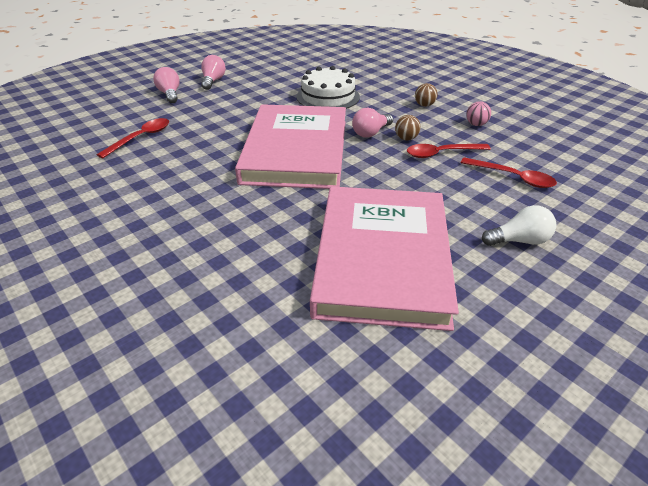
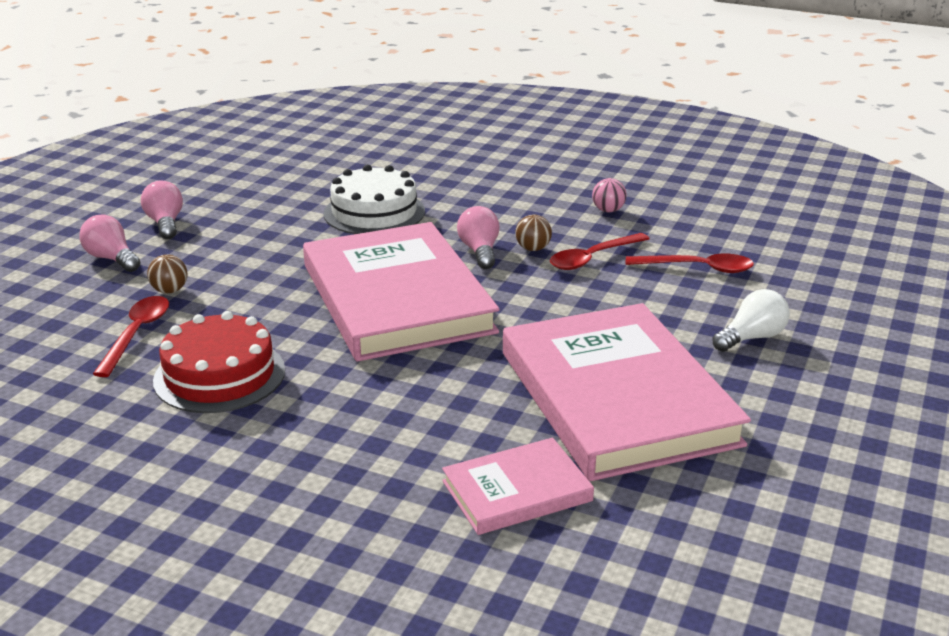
camera: 25 degrees left, 10 degrees down
pink light bulb [352,108,393,138] -> pink light bulb turned 150 degrees clockwise [457,206,500,269]
brown ball [415,83,437,107] -> brown ball moved to [147,255,188,293]
none -> red cake [153,311,285,413]
none -> pink book [442,438,594,535]

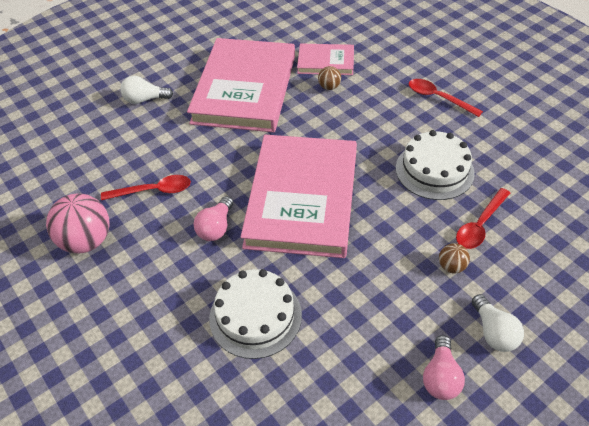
camera: 150 degrees left, 20 degrees up
pink light bulb [79,215,141,272] -> white light bulb [472,294,524,352]
red cake [153,311,285,413] -> white cake [396,130,475,200]
brown ball [516,215,552,251] -> brown ball moved to [318,66,341,90]
pink ball [592,178,627,212] -> pink ball [46,193,110,254], size x2.06
red spoon [626,254,754,273] -> red spoon moved to [409,79,483,117]

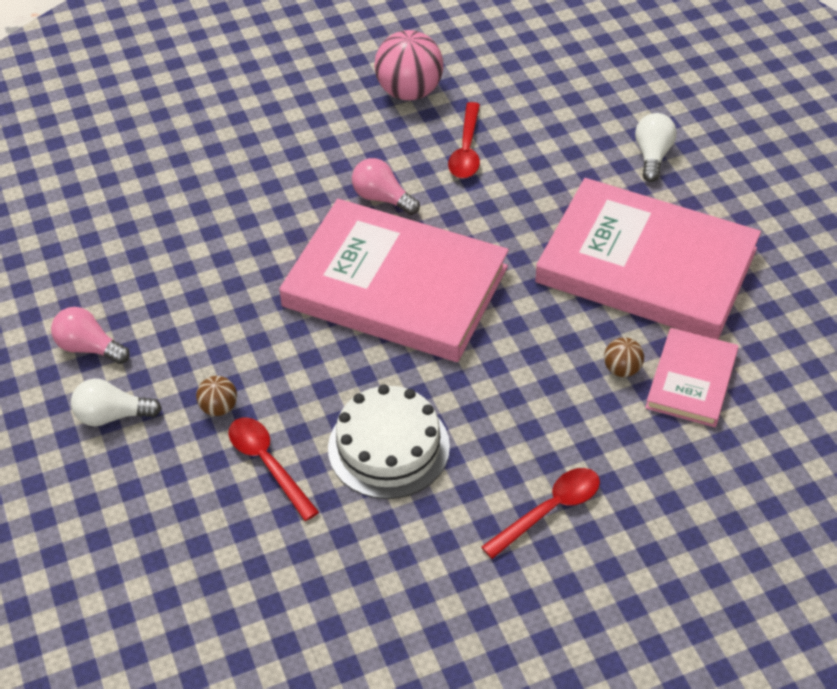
camera: 105 degrees right, 0 degrees up
white cake [209,269,302,359] -> none

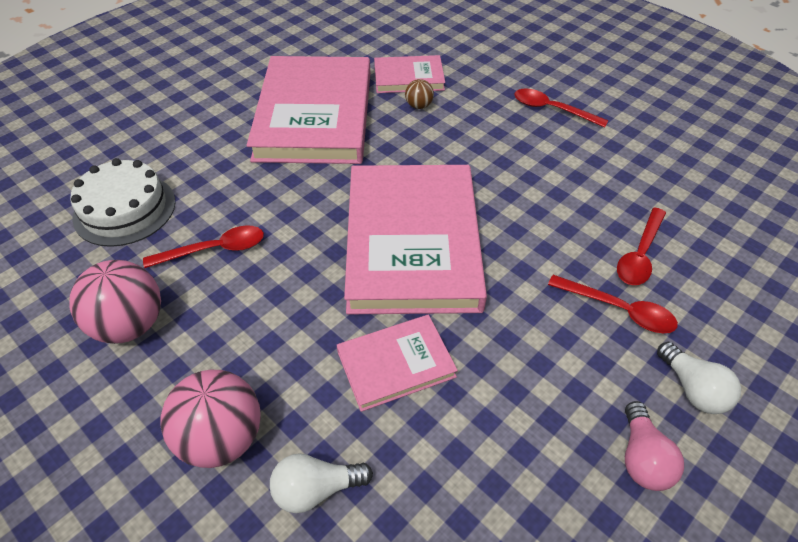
camera: 115 degrees left, 0 degrees up
brown ball [196,376,237,416] -> red spoon [548,275,678,333]
white cake [328,384,450,499] -> white cake moved to [70,158,176,247]
pink light bulb [352,158,420,215] -> none
white light bulb [635,113,677,182] -> white light bulb moved to [270,454,373,513]
none -> pink ball [160,370,261,468]
none -> pink book [337,315,458,412]

